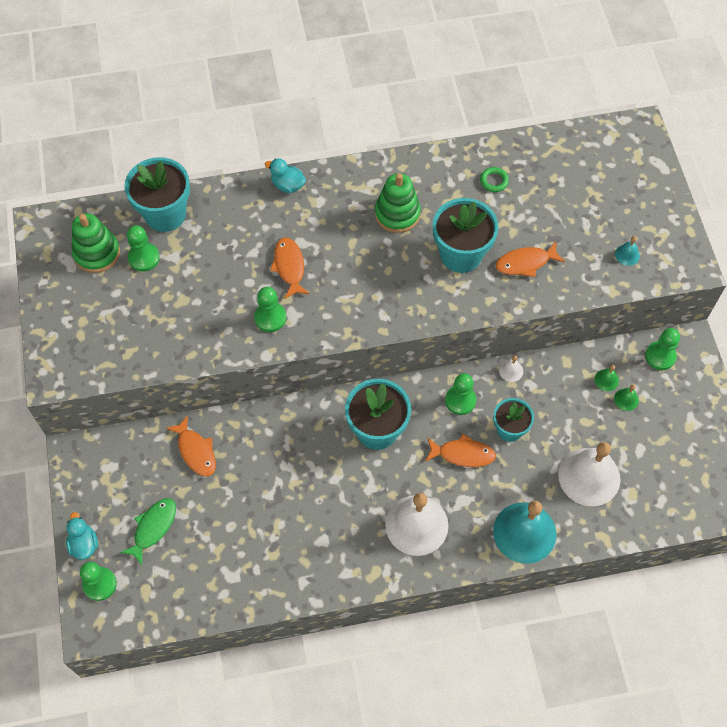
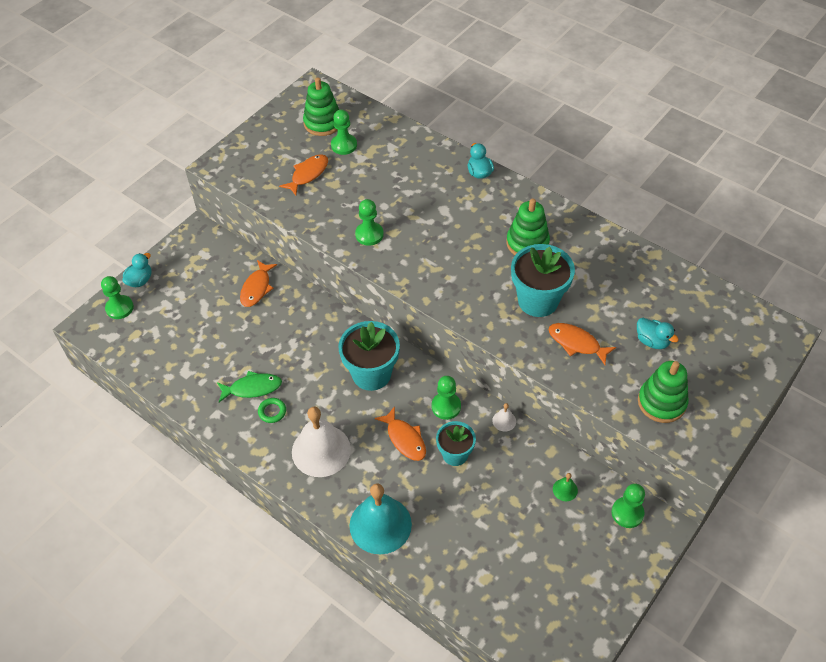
camera: 50 degrees right, 10 degrees down
green fish [120,498,176,565] -> green fish moved to [217,371,282,402]
turquoise flower pot [124,157,190,232] -> none
orange fish [270,237,310,299] -> orange fish moved to [279,154,328,195]
green ring [480,167,509,192] -> green ring moved to [258,398,286,423]
white bell [558,442,621,506] -> none
green bell [614,384,639,411] -> none
turquoise bell [615,236,640,266] -> green stacking toy [638,361,689,423]
none -> turquoise duck [637,318,679,349]

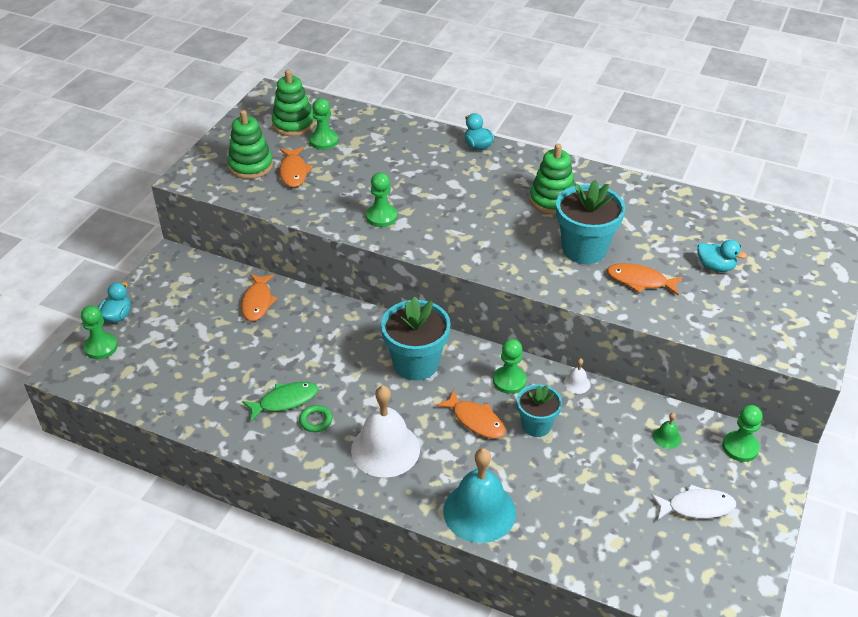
camera: 15 degrees left, 10 degrees down
orange fish [279,154,328,195] -> orange fish turned 150 degrees clockwise [279,147,313,187]
green stacking toy [638,361,689,423] -> green stacking toy moved to [227,110,273,179]
none -> white fish [651,484,736,520]

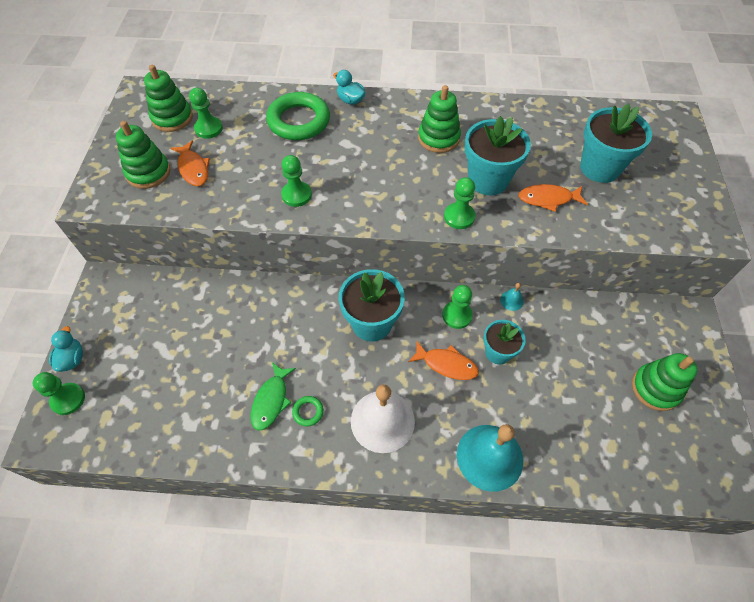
camera: 20 degrees left, 15 degrees up
orange fish [241,274,278,321] -> none
green fish [242,382,318,421] -> green fish turned 150 degrees clockwise [251,362,296,430]
white bell [564,358,590,394] -> turquoise bell [500,283,524,311]
white fish [651,484,736,520] -> green stacking toy [632,353,697,411]
green bell [653,412,681,449] -> none
turquoise duck [697,240,747,272] -> turquoise flower pot [580,104,652,183]
green pawn [723,405,763,462] -> green pawn moved to [444,177,476,229]
none -> green ring [266,92,330,140]

